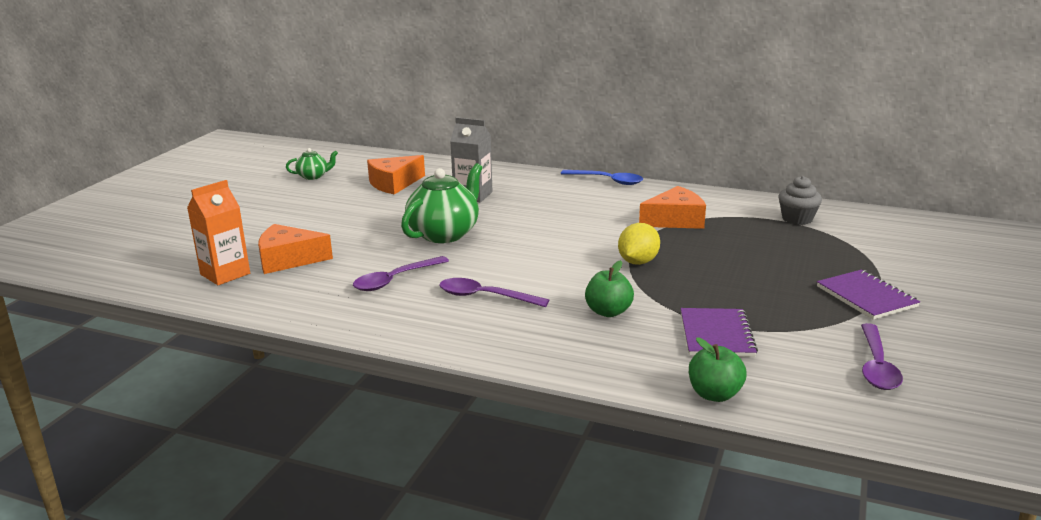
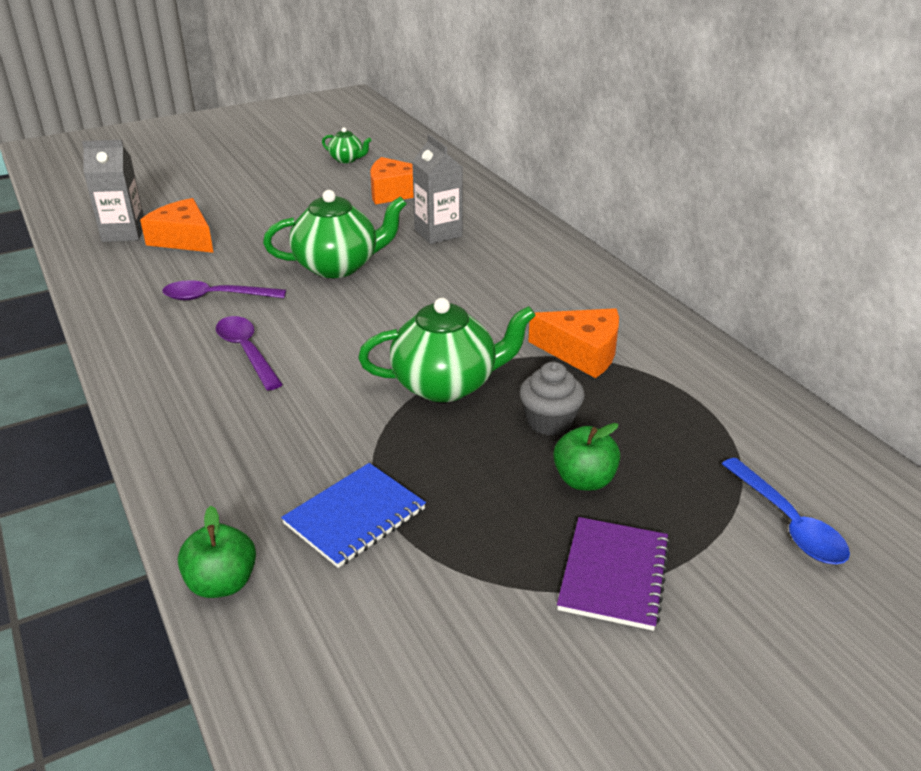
camera: 40 degrees right, 10 degrees up
orange carton [187,180,250,285] -> grey carton [82,140,144,242]
blue spoon [561,170,643,185] -> blue spoon moved to [722,458,850,564]
green apple [585,260,634,317] -> green apple moved to [553,423,620,491]
yellow lemon [618,223,660,265] -> green teapot [358,298,536,402]
purple notebook [681,308,758,357] -> blue notebook [281,463,426,568]
grey cupcake [778,176,822,225] -> grey cupcake moved to [519,362,585,436]
purple spoon [861,323,903,390] -> none

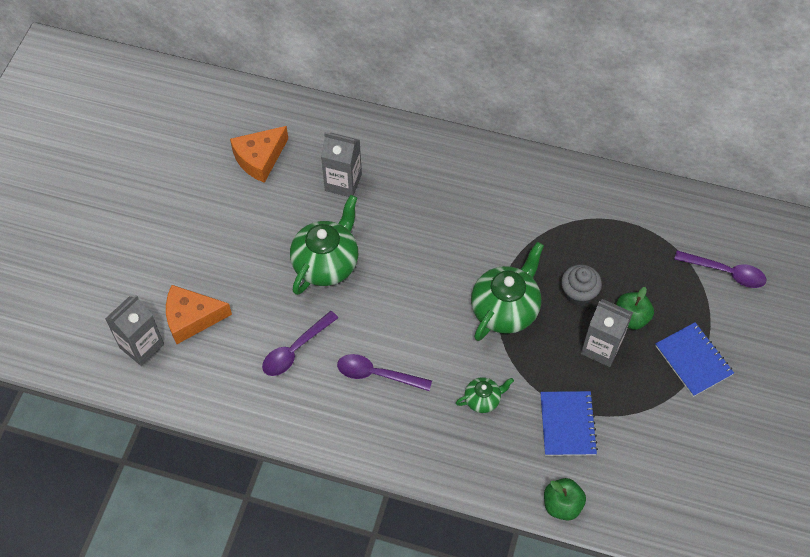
camera: 45 degrees left, 25 degrees up
green teapot [322,127,371,163] -> green teapot moved to [456,377,514,413]
orange cheese [528,308,619,378] -> none
purple notebook [557,517,670,631] -> blue notebook [655,322,734,397]
blue spoon [722,458,850,564] -> purple spoon [674,250,766,288]
none -> grey carton [581,299,633,367]

